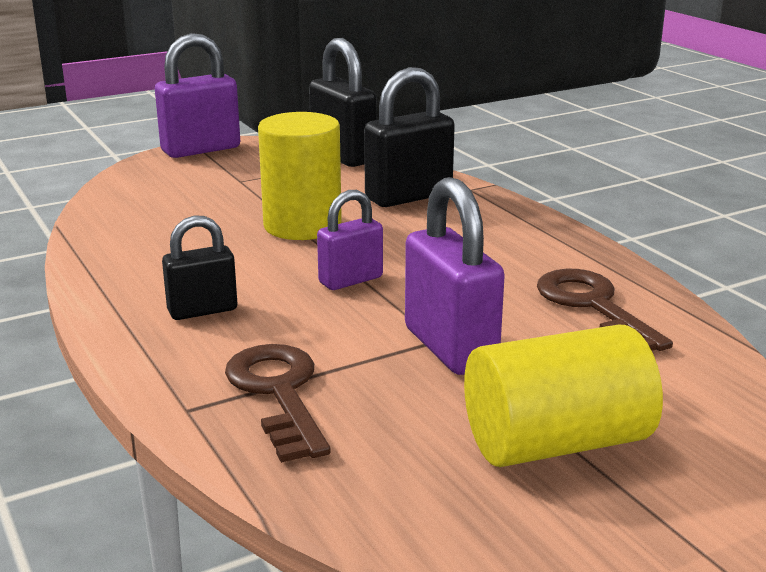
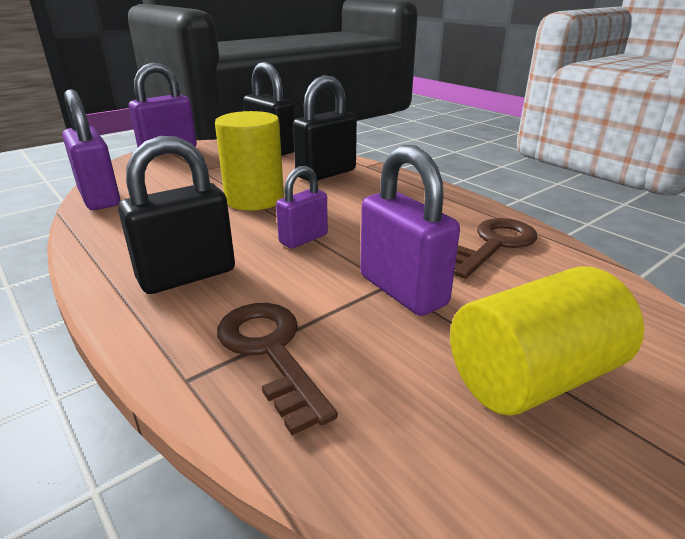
camera: 10 degrees left, 5 degrees up
black padlock [162,215,237,320] -> black padlock [118,136,235,294], size x1.63
brown key [537,269,673,351] -> brown key turned 75 degrees clockwise [454,218,537,279]
none -> purple padlock [62,89,120,210]

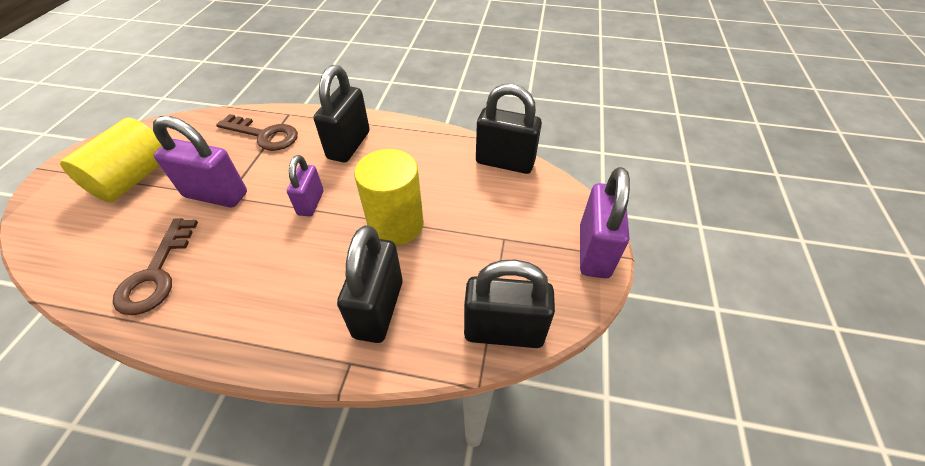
camera: 140 degrees right, 20 degrees up
purple padlock [62,89,120,210] -> black padlock [476,84,542,174]

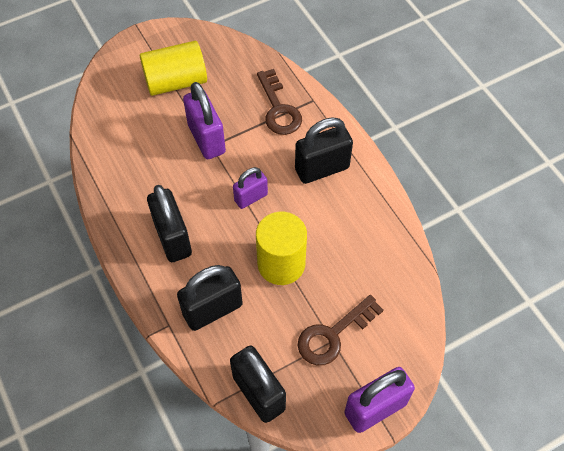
camera: 50 degrees right, 10 degrees up
brown key [113,218,198,315] -> brown key moved to [298,295,384,365]
black padlock [476,84,542,174] -> black padlock moved to [147,185,192,262]

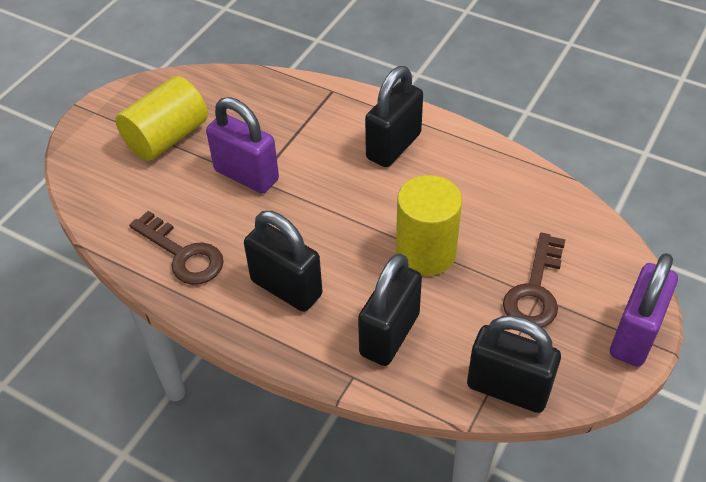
camera: 30 degrees left, 10 degrees down
purple padlock [233,167,268,209] -> none
brown key [257,69,302,135] -> brown key moved to [129,211,224,285]

